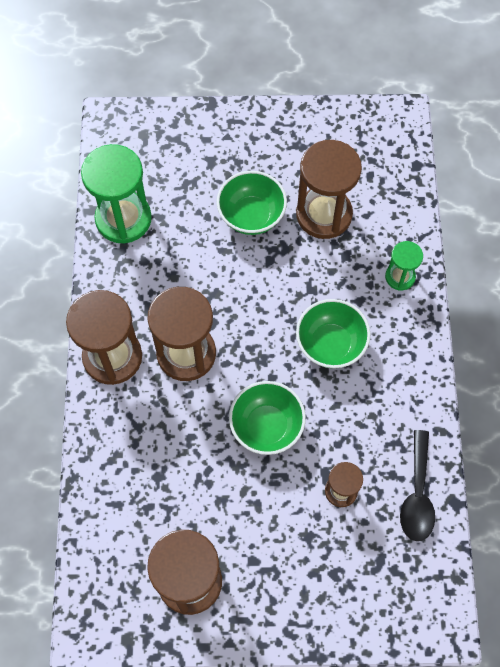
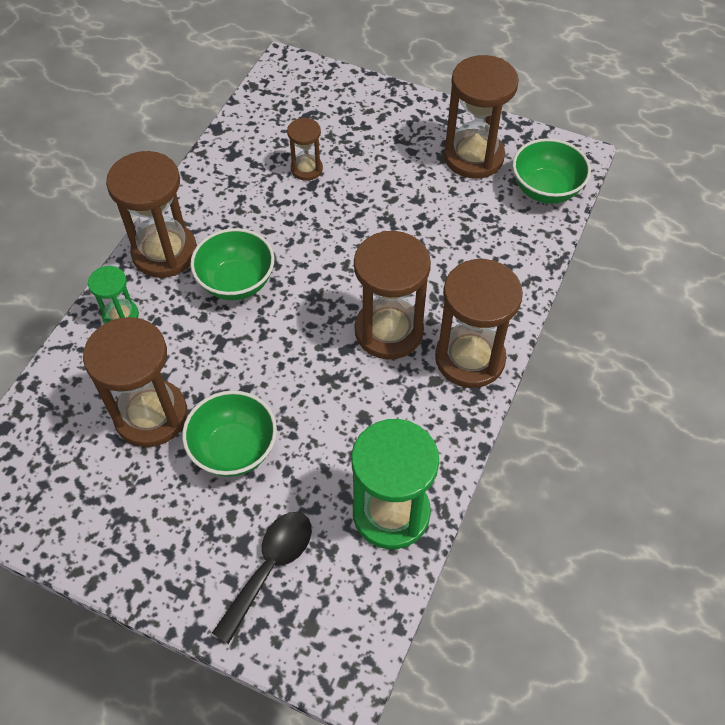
camera: 155 degrees left, 10 degrees down
green bowl [229,381,306,455] -> green bowl moved to [513,138,591,204]
black spoon [400,430,435,541] -> black spoon moved to [212,512,312,644]
none -> brown hourglass [106,151,197,278]

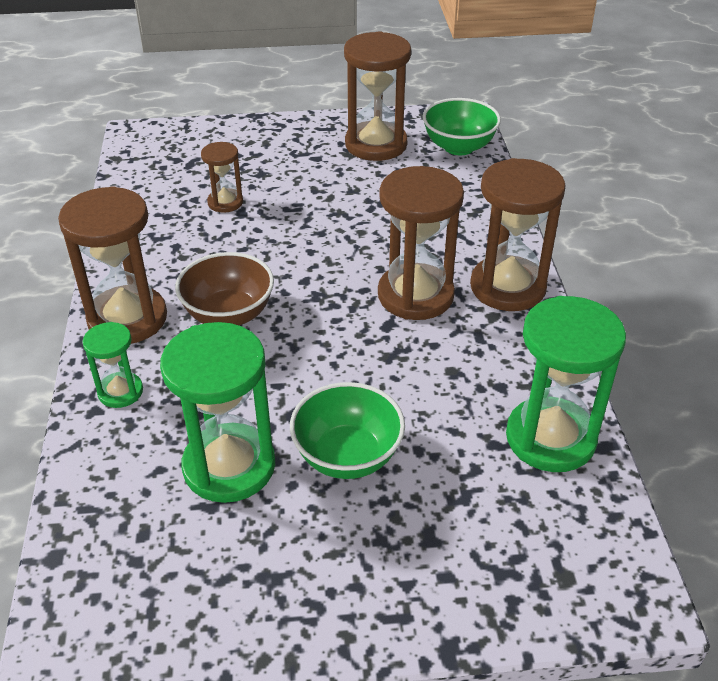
camera: 30 degrees left, 15 degrees down
brown hourglass [83,317,187,447] -> green hourglass [160,322,275,503]
green bowl [190,228,274,300] -> brown bowl [175,252,274,326]
black spoon [212,512,312,644] -> none

